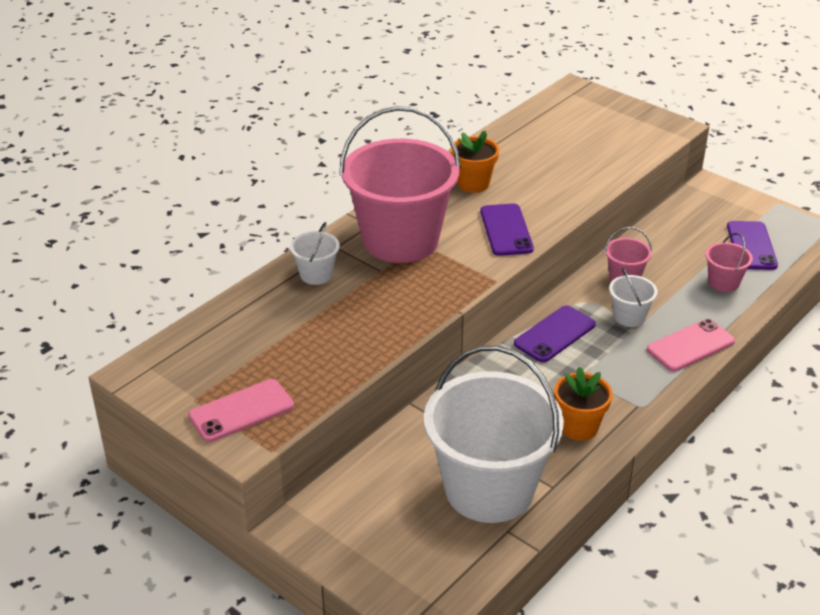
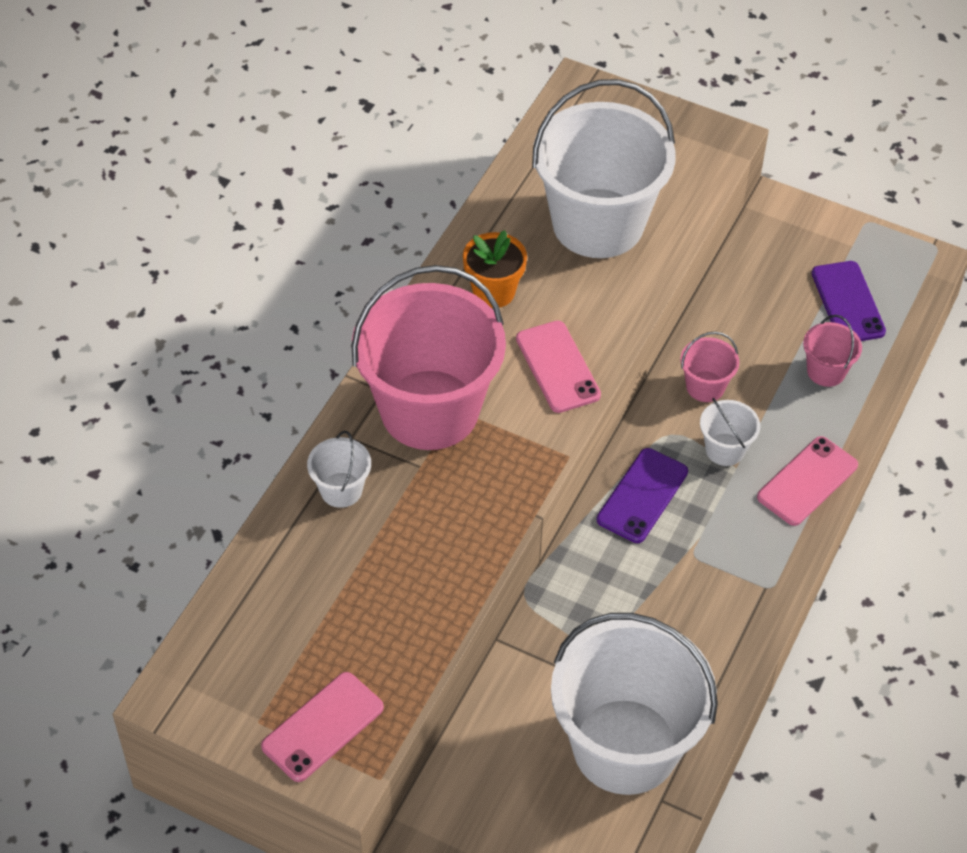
camera: 15 degrees left, 15 degrees up
purple phone [480,203,534,256] -> pink phone [516,321,601,413]
orange flower pot [555,367,613,441] -> none
none -> white bucket [532,79,676,258]

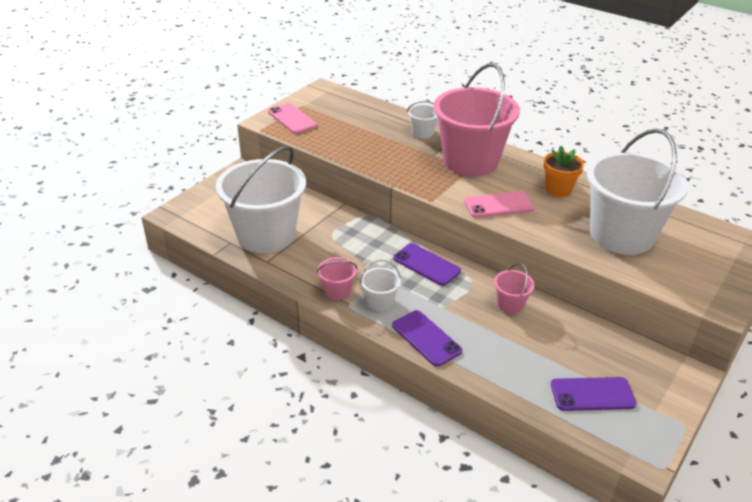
camera: 100 degrees right, 15 degrees down
white bucket [700,398,760,466] -> white bucket moved to [360,260,401,311]
pink phone [757,436,858,526] -> purple phone [392,310,462,367]
pink bucket [803,315,862,387] -> pink bucket moved to [317,257,357,300]

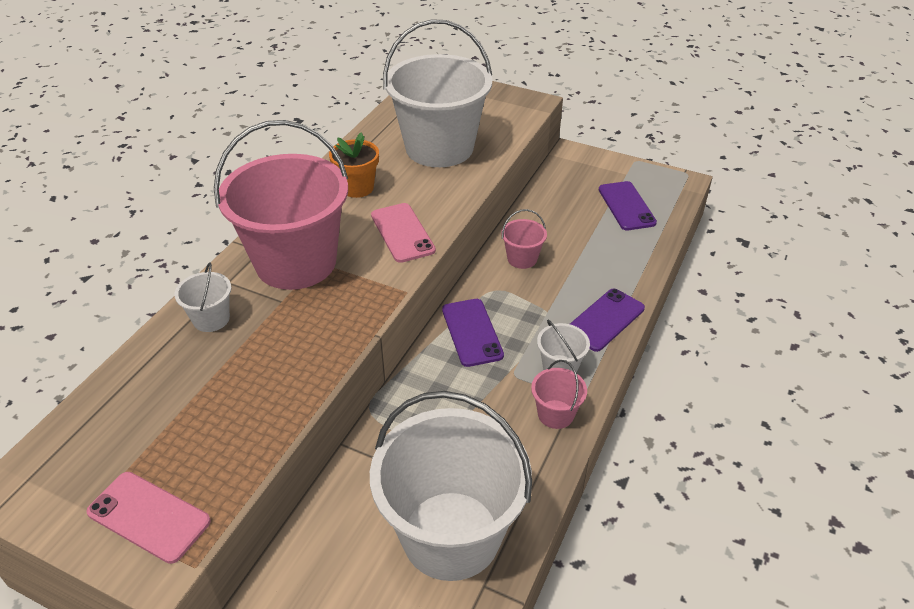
camera: 100 degrees left, 5 degrees up
pink phone [268,103,317,134] -> pink phone turned 75 degrees clockwise [86,472,211,564]
purple phone [393,243,461,286] -> purple phone turned 45 degrees counterclockwise [442,299,504,367]

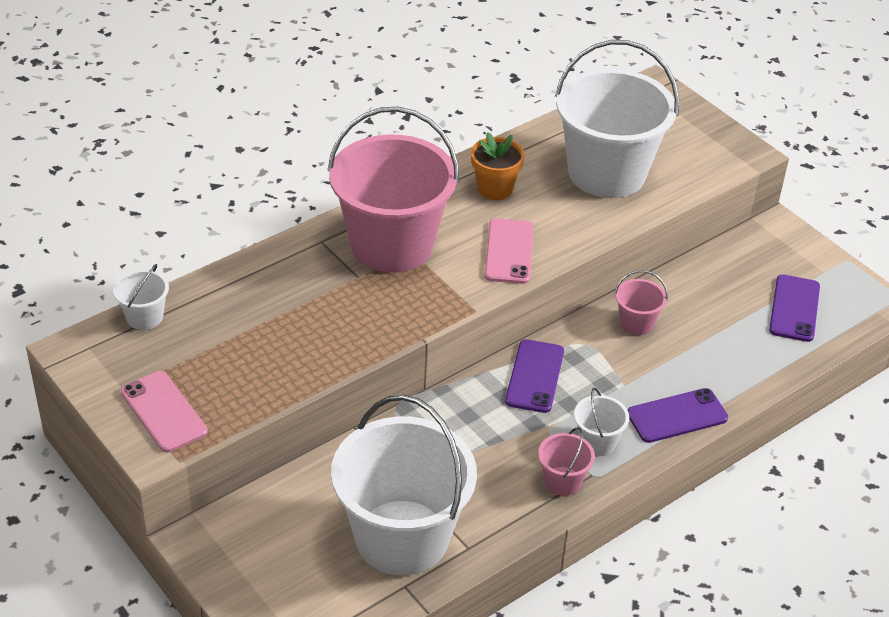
camera: 25 degrees right, 0 degrees up
white bucket [175,262,231,332] -> white bucket moved to [113,264,169,330]

